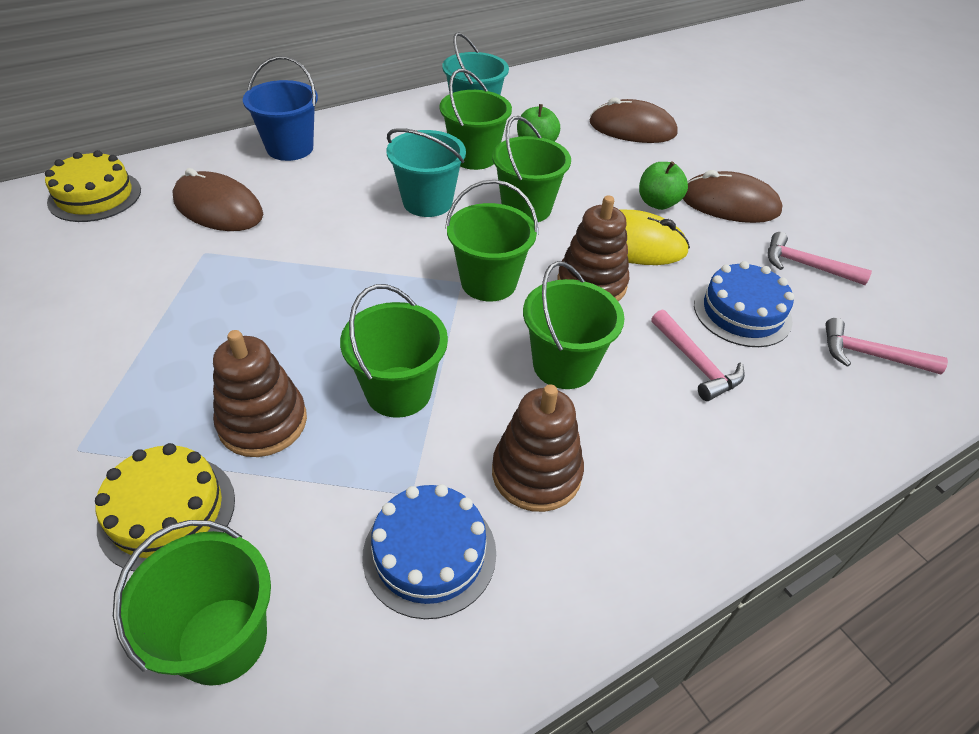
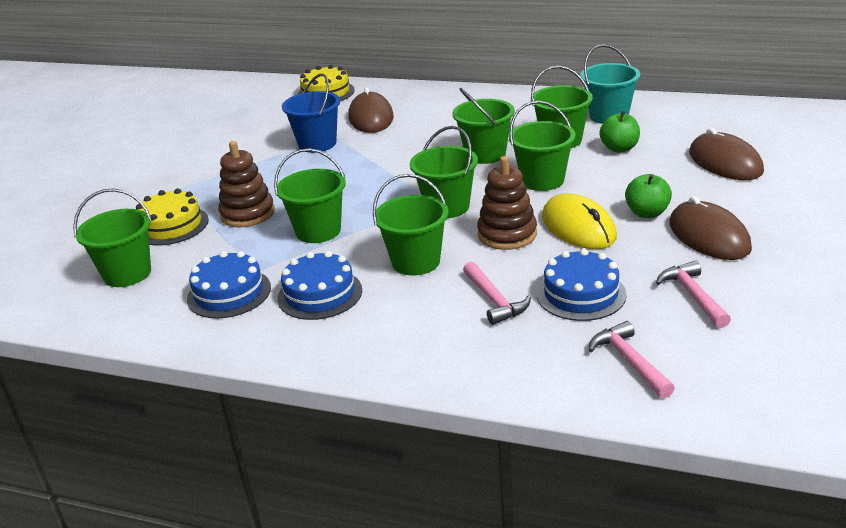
camera: 55 degrees right, 15 degrees down
blue bucket [243,56,318,161] -> blue bucket moved to [282,73,340,153]
turquoise bucket [386,128,466,217] -> green bucket [452,88,515,164]
brown stacking toy [492,384,584,512] -> blue cake [277,251,362,320]
pink hammer [651,309,745,401] -> pink hammer turned 45 degrees counterclockwise [463,261,531,325]

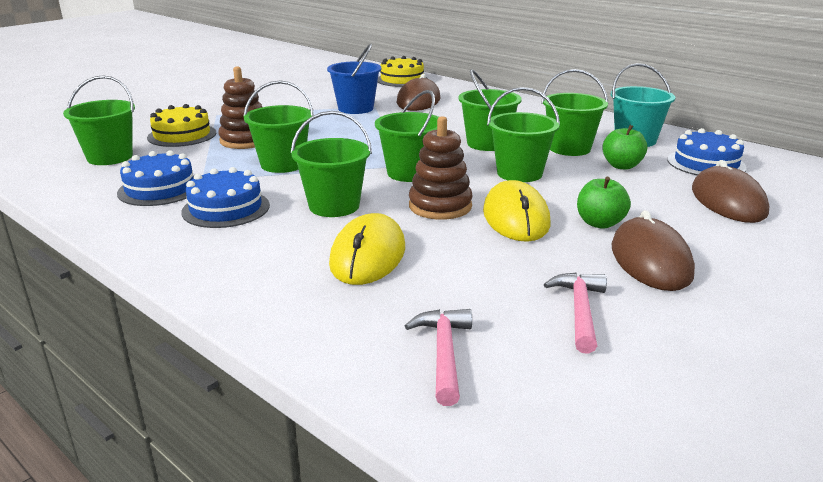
camera: 20 degrees right, 5 degrees down
pink hammer [463,261,531,325] -> yellow mouse [329,213,405,285]
blue cake [537,249,627,321] -> blue cake moved to [667,128,747,175]

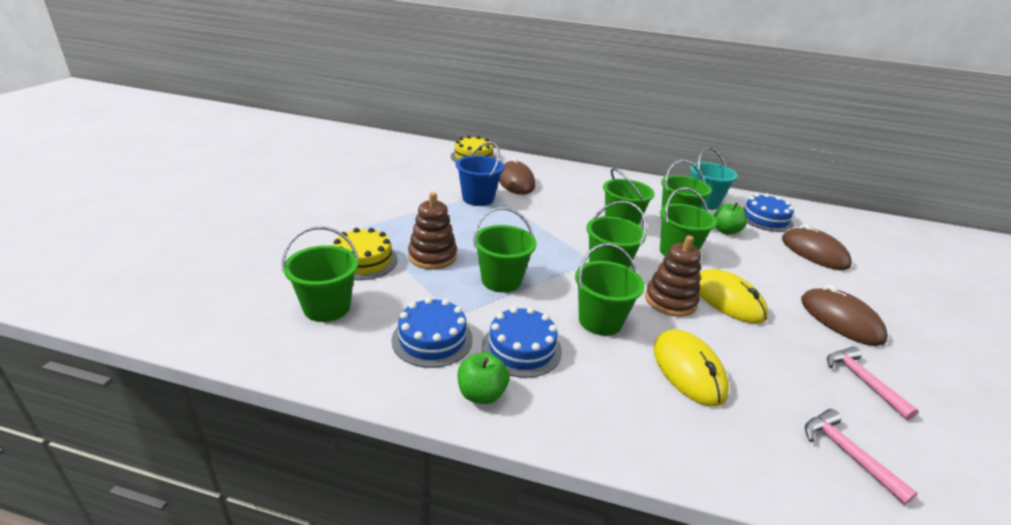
camera: 30 degrees left, 5 degrees up
green apple [577,177,631,229] -> green apple moved to [458,352,510,404]

